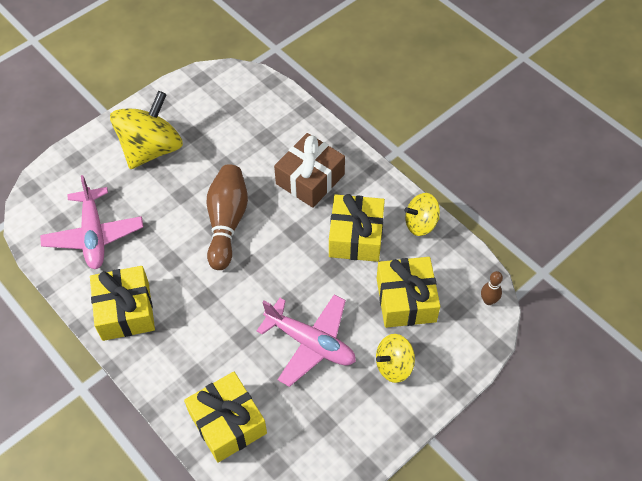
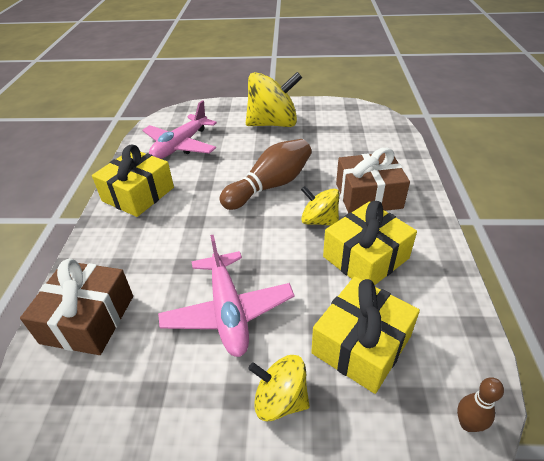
camera: 45 degrees right, 15 degrees down
yellow gift [184,372,267,463] -> brown gift [20,258,133,355]
yellow spinning top [404,193,440,236] -> yellow spinning top moved to [301,186,339,226]

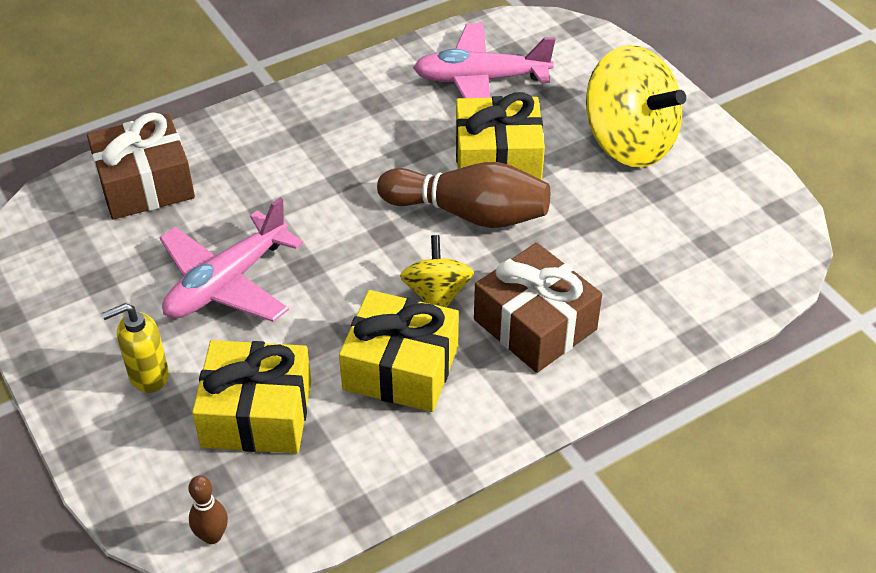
camera: 55 degrees right, 5 degrees up
yellow gift [92,144,174,217] -> yellow gift moved to [456,92,545,180]
yellow spinning top [248,355,310,421] -> yellow soap dispenser [102,303,169,393]

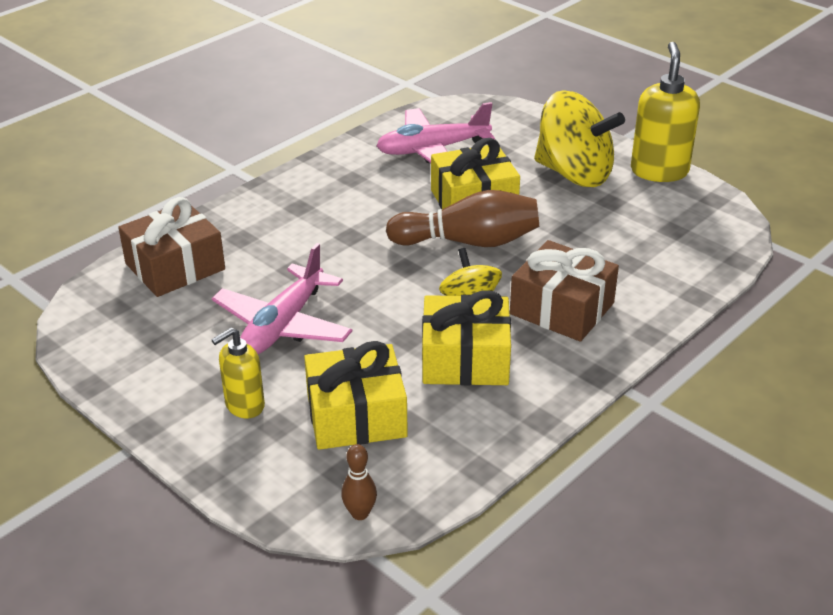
camera: 15 degrees left, 10 degrees down
none -> yellow soap dispenser [631,42,700,182]

